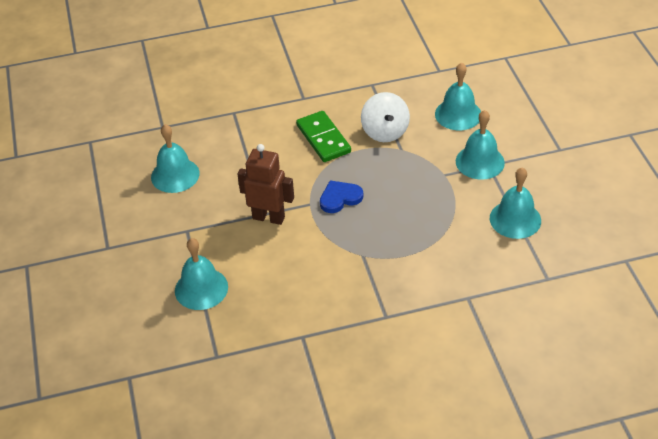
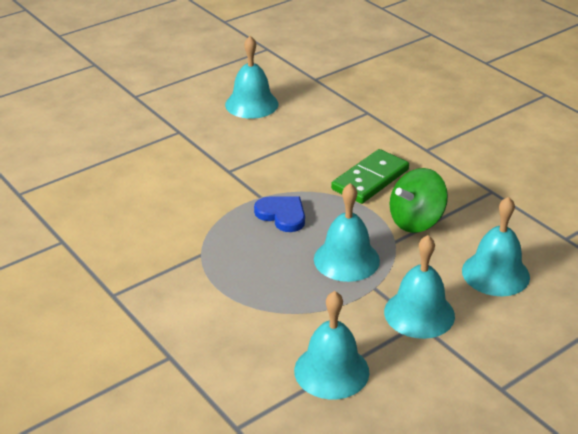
camera: 65 degrees right, 10 degrees down
turquoise bell [175,238,228,310] -> turquoise bell moved to [314,183,380,282]
brown robot [238,144,294,225] -> none
white spinning top [361,92,410,142] -> green spinning top [390,168,448,233]

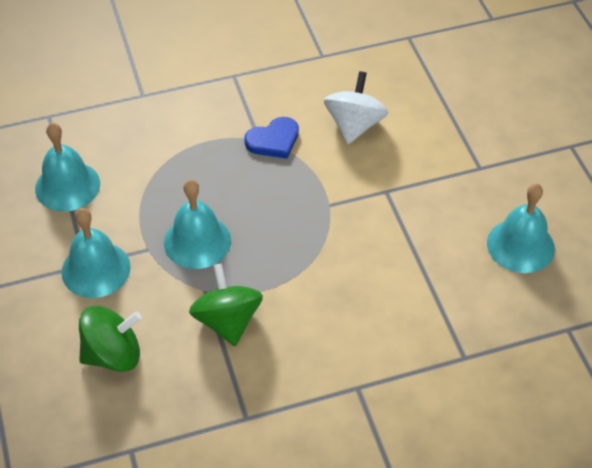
camera: 110 degrees right, 15 degrees up
blue heart [254,196,305,232] -> blue heart moved to [244,117,299,159]
green domino [331,149,409,204] -> none
turquoise bell [462,196,530,296] -> green spinning top [79,306,142,372]
none -> white spinning top [324,71,388,144]

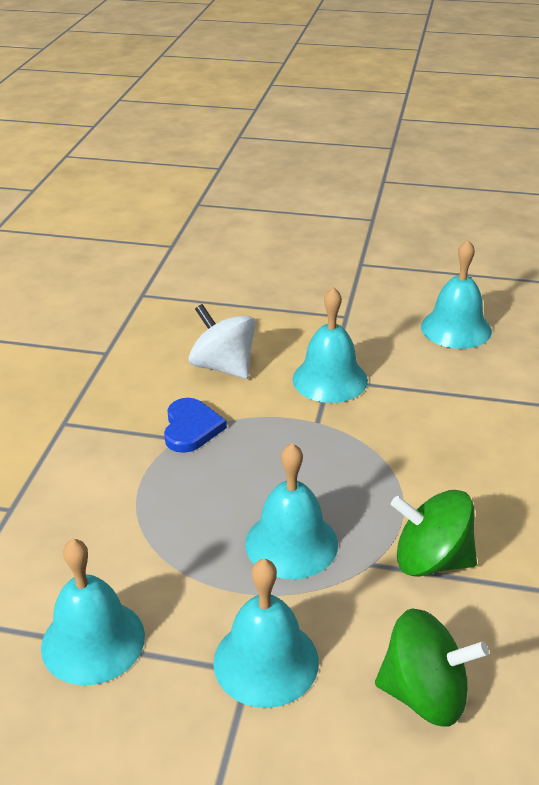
camera: 60 degrees left, 15 degrees down
green spinning top [79,306,142,372] -> green spinning top turned 90 degrees clockwise [375,608,489,727]
none -> turquoise bell [292,287,368,403]

